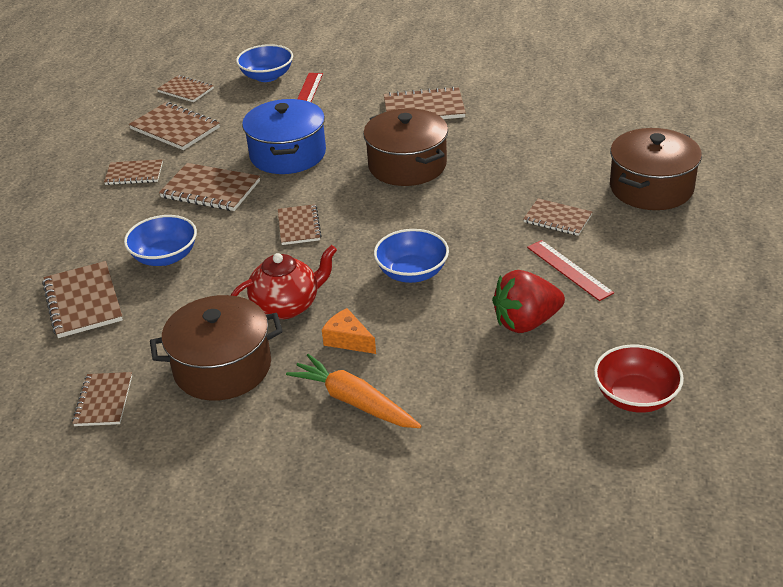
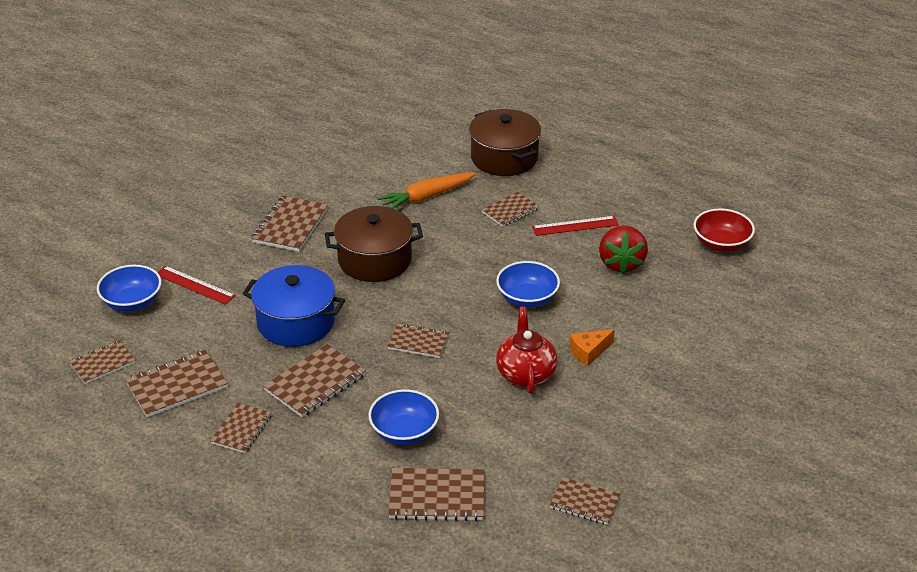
camera: 70 degrees left, 0 degrees up
brown pot [150,295,283,401] -> none
orange carrot [286,354,421,428] -> orange carrot moved to [377,172,476,209]

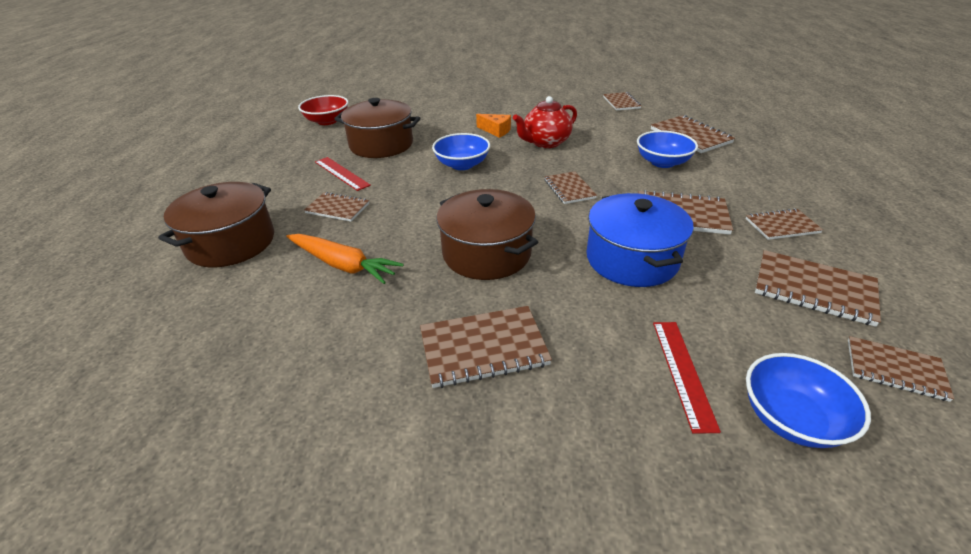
camera: 120 degrees left, 0 degrees up
red strawberry [599,225,648,274] -> brown pot [334,98,420,158]

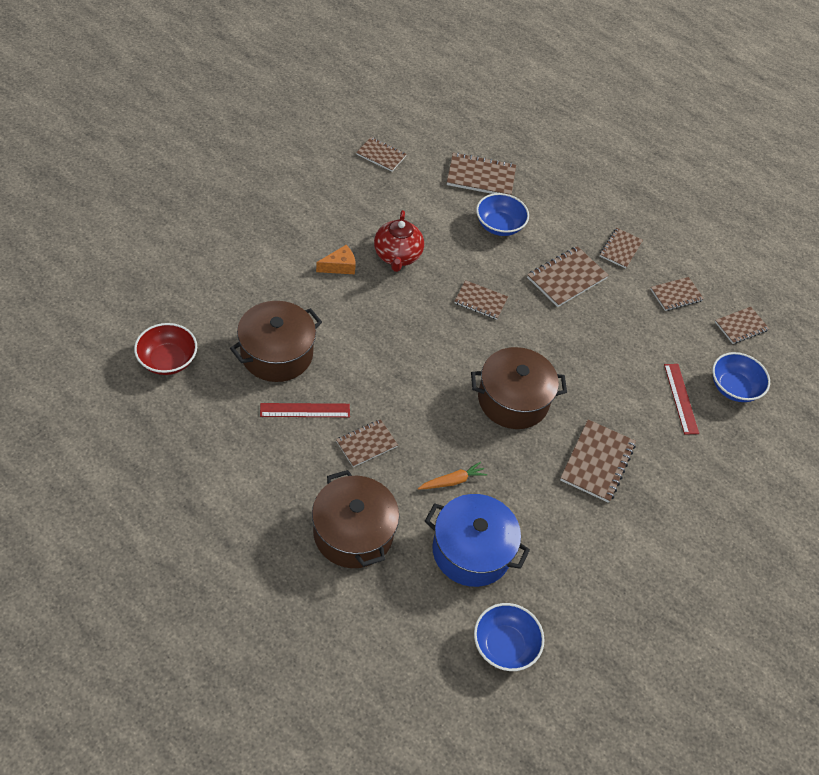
camera: 60 degrees left, 15 degrees up
orange carrot [286,234,404,284] -> orange carrot [418,462,487,490], size x0.62
blue bowl [432,133,490,170] -> blue bowl moved to [474,603,544,671]
blue pot [586,193,694,287] -> blue pot moved to [425,494,530,587]
red ruler [653,322,721,434] -> red ruler turned 45 degrees clockwise [664,364,699,435]
brown notebook [755,250,881,327] -> brown notebook [651,277,704,311], size x0.65

